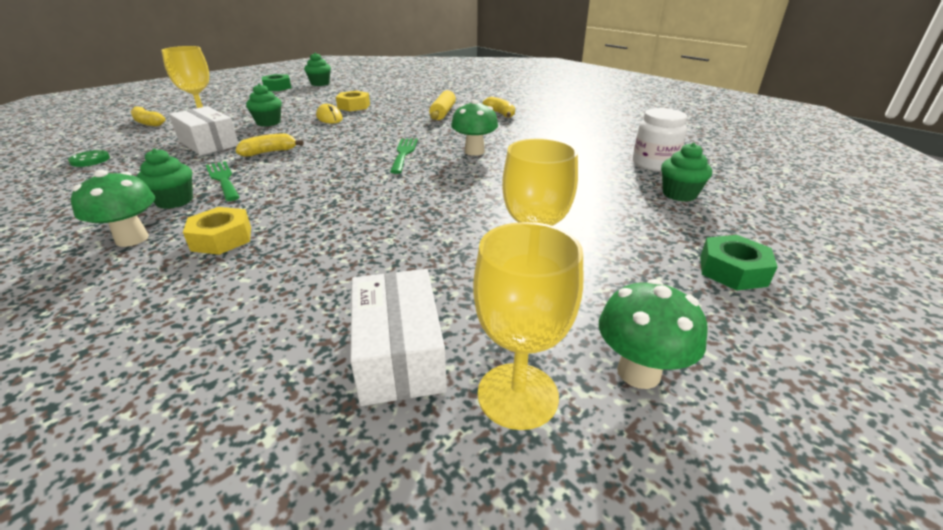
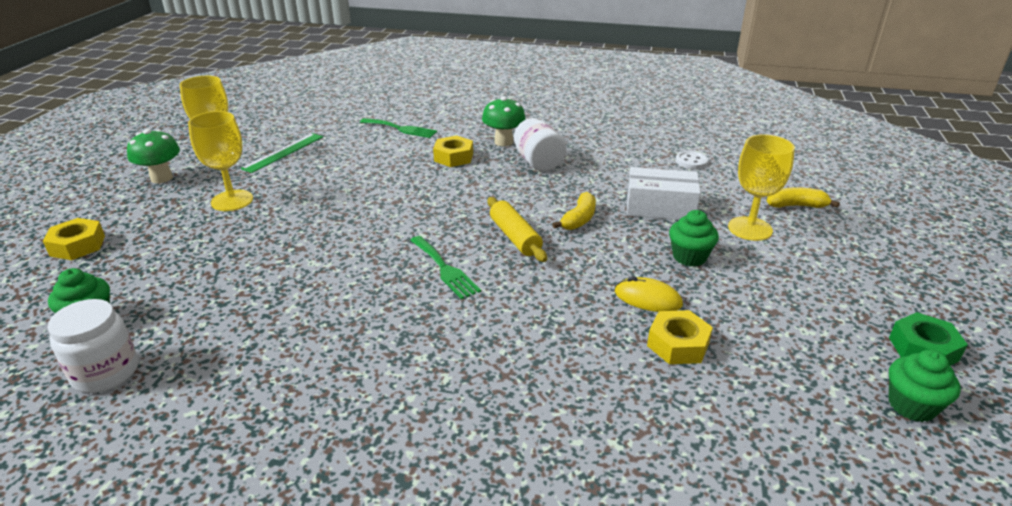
camera: 145 degrees right, 0 degrees up
green button [68,150,110,167] -> white button [676,151,708,169]
green cupcake [136,148,193,209] -> white jar [514,118,566,171]
green fork [206,161,240,201] -> green fork moved to [360,118,437,138]
white box [350,269,447,406] -> green ruler [241,133,323,173]
yellow rolling pin [429,90,456,120] -> yellow rolling pin moved to [487,197,547,262]
green mushroom [451,99,498,156] -> none
yellow banana [483,97,515,118] -> none
green nut [700,235,778,291] -> yellow nut [43,218,105,260]

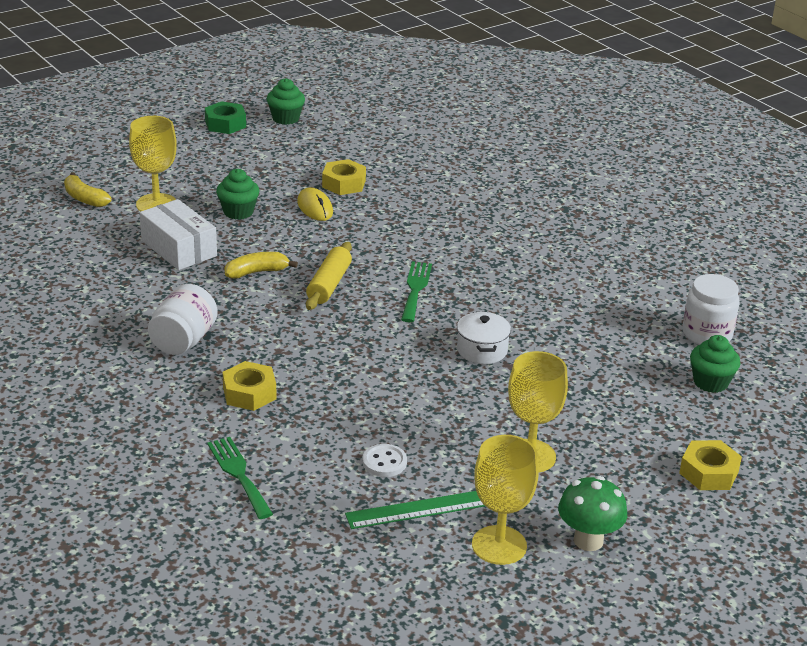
camera: 140 degrees left, 0 degrees up
green mushroom [482,96,526,146] -> none
white button [676,151,708,169] -> white button moved to [362,444,407,477]
none -> white pot [457,312,511,364]

